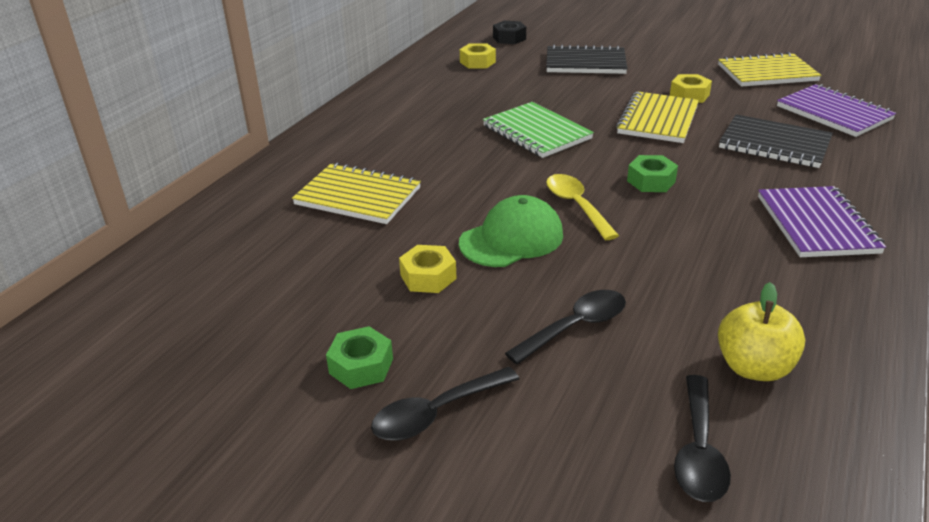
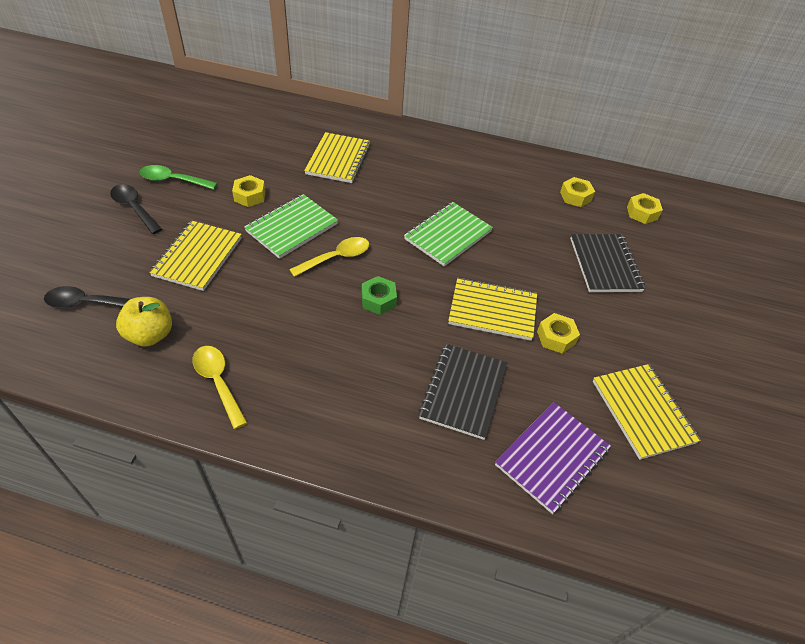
camera: 75 degrees right, 15 degrees up
green nut [326,326,393,389] -> green spoon [140,165,217,190]
green cap [459,195,563,267] -> green notebook [244,194,338,259]
black nut [493,21,526,44] -> yellow nut [627,193,663,224]
black spoon [505,290,626,364] -> yellow notebook [149,220,242,291]
purple notebook [758,186,886,257] -> none
none -> yellow spoon [192,346,247,429]

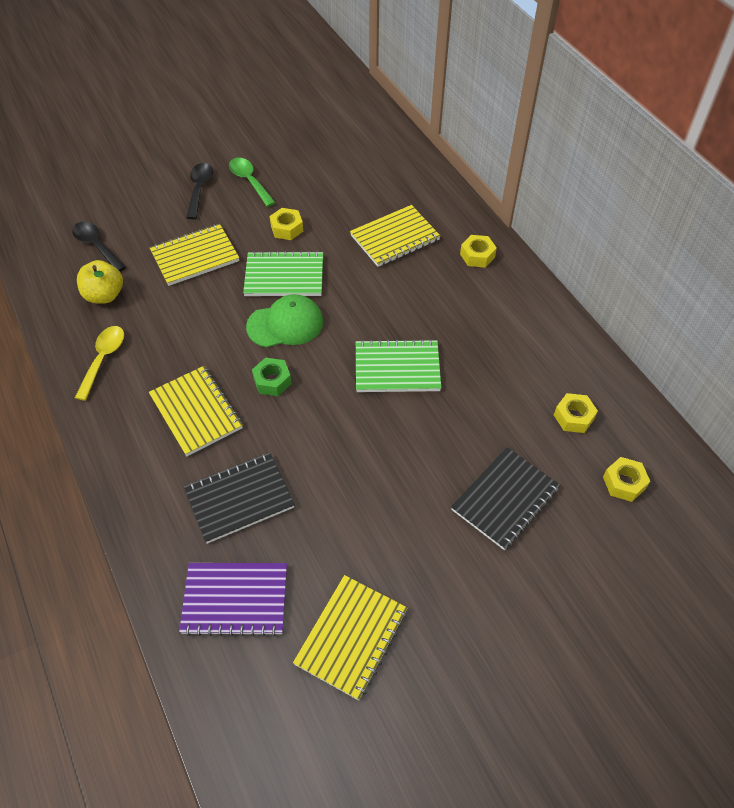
camera: 50 degrees right, 5 degrees up
yellow spoon [289,237,370,277] -> green cap [246,294,323,347]
yellow notebook [448,277,537,341] -> yellow notebook moved to [149,366,243,456]
yellow nut [537,313,580,354] -> yellow nut moved to [460,235,497,268]

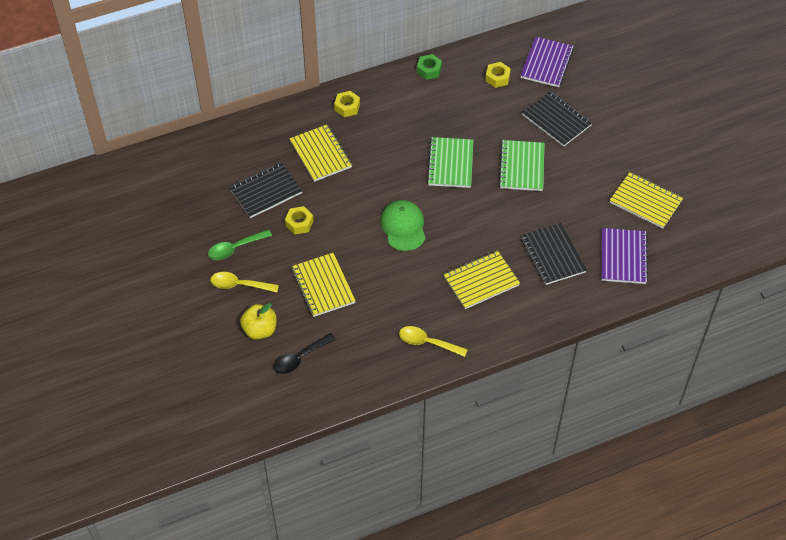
camera: 85 degrees left, 0 degrees up
yellow apple [77,260,123,304] -> yellow apple moved to [240,303,277,340]
black spoon [186,163,213,219] -> yellow spoon [210,272,279,292]
green notebook [243,251,323,296] -> green notebook moved to [499,140,545,191]
green nut [252,358,292,396] -> green nut moved to [417,54,442,80]
yellow nut [603,457,650,502] -> purple notebook [520,37,574,87]
none -> black notebook [229,162,303,218]

